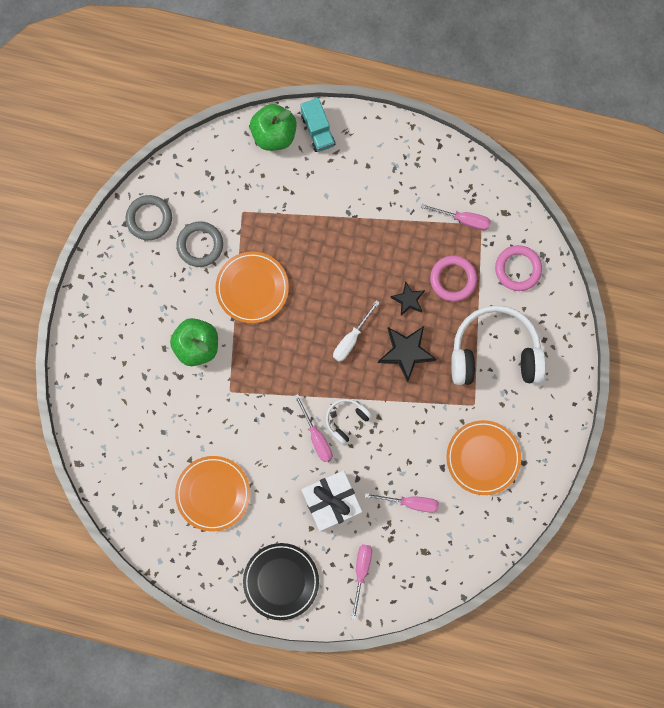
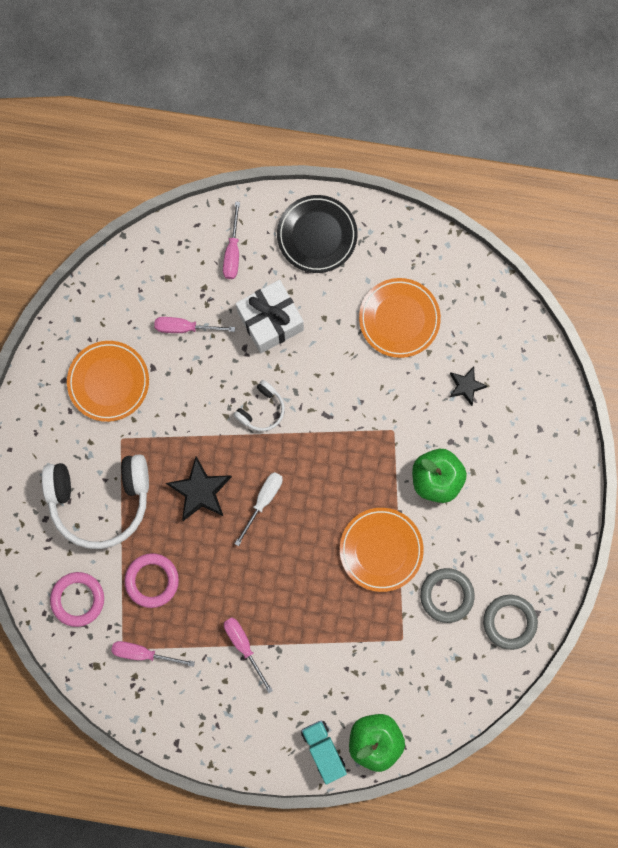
camera: 175 degrees right, 0 degrees up
pink screwdriver [294,394,332,462] -> pink screwdriver moved to [224,617,273,693]
black star [390,281,425,316] -> black star moved to [450,367,487,406]

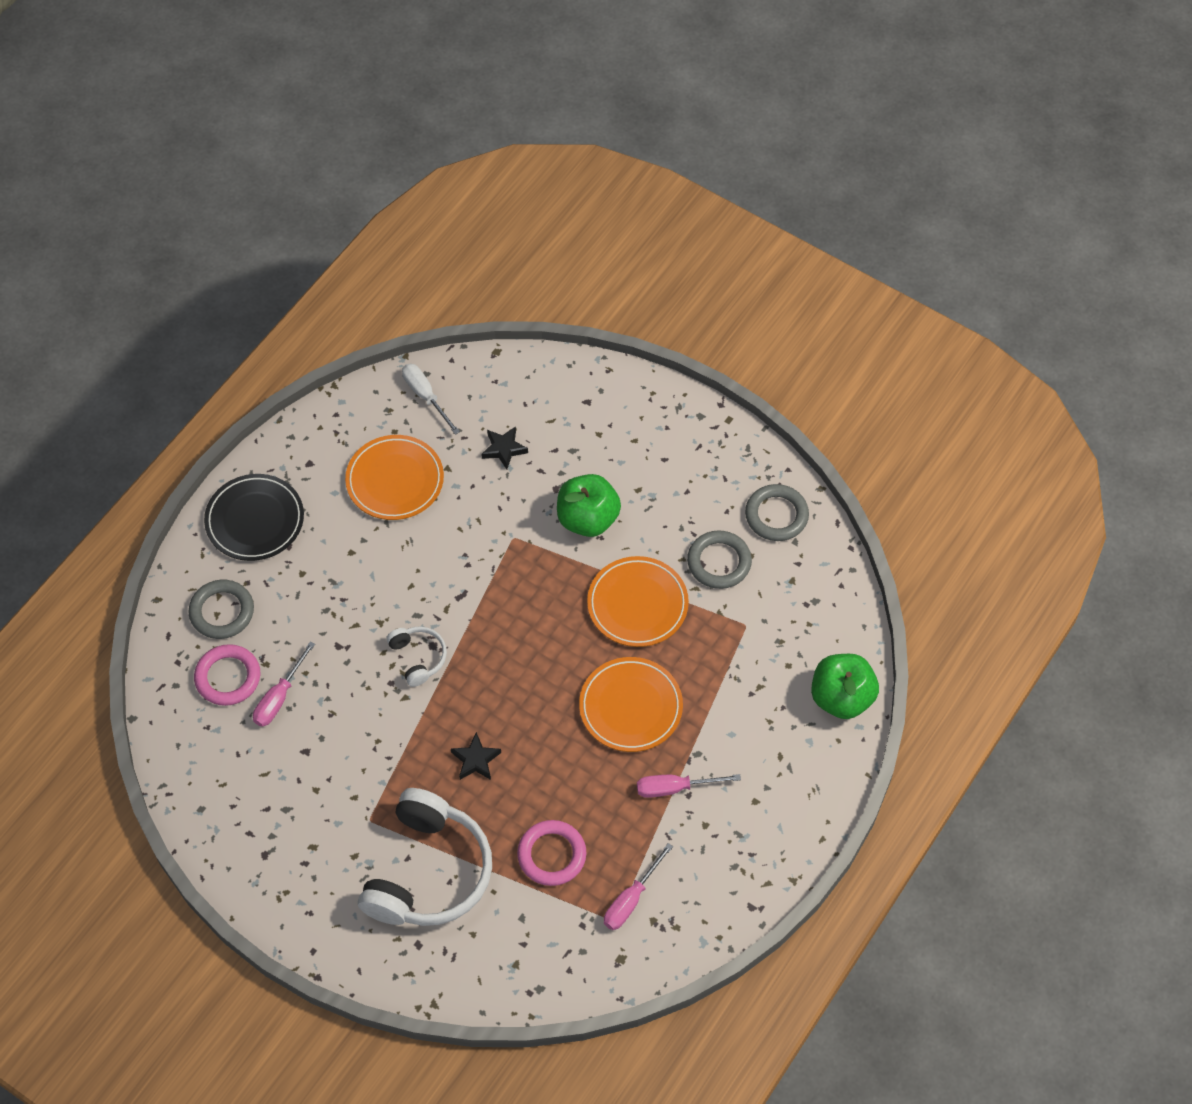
camera: 65 degrees left, 20 degrees down
pink ring [50,572,104,627] -> pink ring moved to [194,644,260,706]
orange plate [67,341,149,422] -> orange plate moved to [579,657,683,752]
black star [166,456,232,521] -> black star [451,732,501,780], size x0.61
pink screwdriver [223,201,240,279] -> grey ring [188,580,254,639]
white gift [235,280,304,354] -> none
white screwdriver [235,472,283,546] -> white screwdriver moved to [402,364,460,435]
turquoise truck [301,720,347,785] -> none

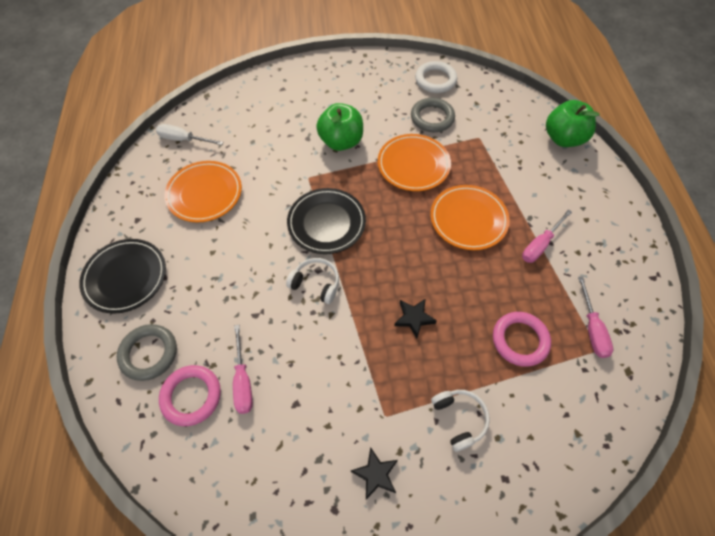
camera: 40 degrees left, 0 degrees up
white headphones [358,788,492,926] -> white headphones [431,390,490,452], size x0.47
black star [481,426,528,470] -> black star moved to [351,447,398,499]
grey ring [745,484,809,541] -> white ring [415,61,457,93]
none -> black plate [287,188,366,254]

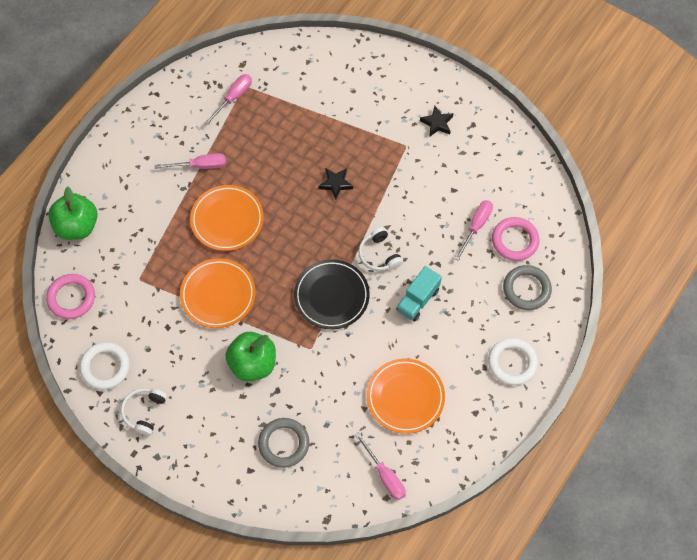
camera: 140 degrees left, 5 degrees up
black plate [79,239,166,314] -> white ring [488,338,538,385]
white screwdriver [156,124,223,145] -> pink screwdriver [355,432,406,500]
grey ring [411,98,455,132] -> grey ring moved to [258,418,309,468]
white headphones [431,390,490,452] -> white headphones moved to [121,388,167,436]
pink ring [493,312,551,367] -> pink ring moved to [46,274,95,319]
none -> turquoise truck [396,266,442,322]

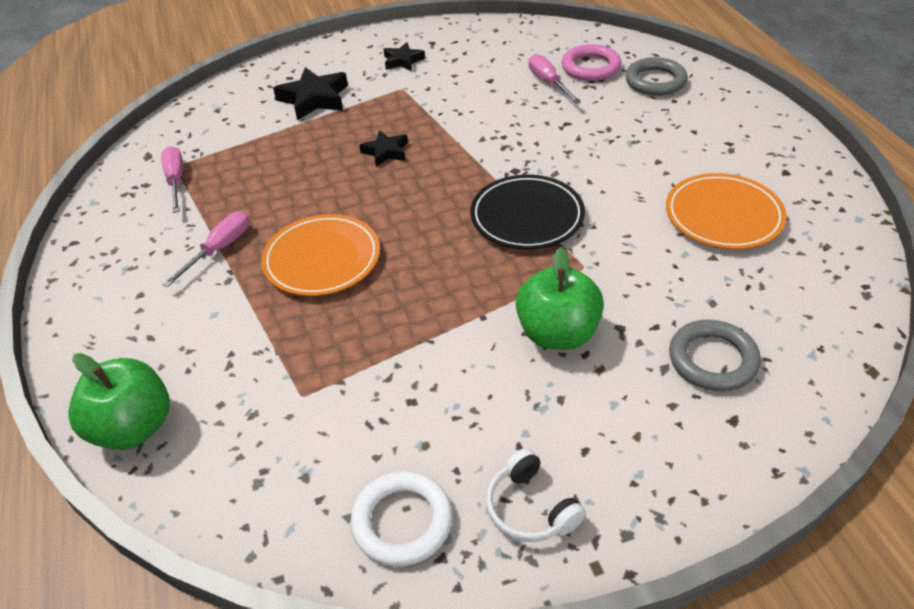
camera: 50 degrees left, 20 degrees down
pink ring [46,274,95,319] -> none
orange plate [180,258,256,328] -> none
pink screwdriver [355,432,406,500] -> none
white headphones [358,227,403,271] -> none
turquoise truck [396,266,442,322] -> none
white ring [488,338,538,385] -> none
none -> black star [273,67,348,120]

